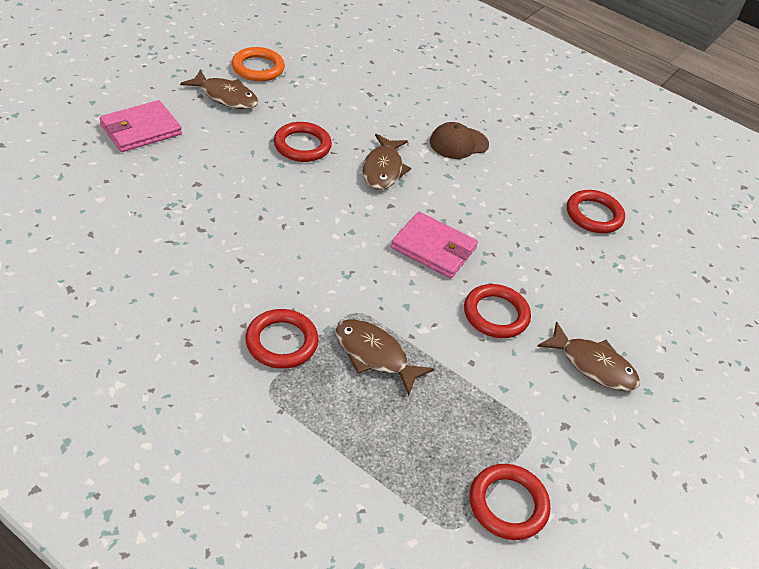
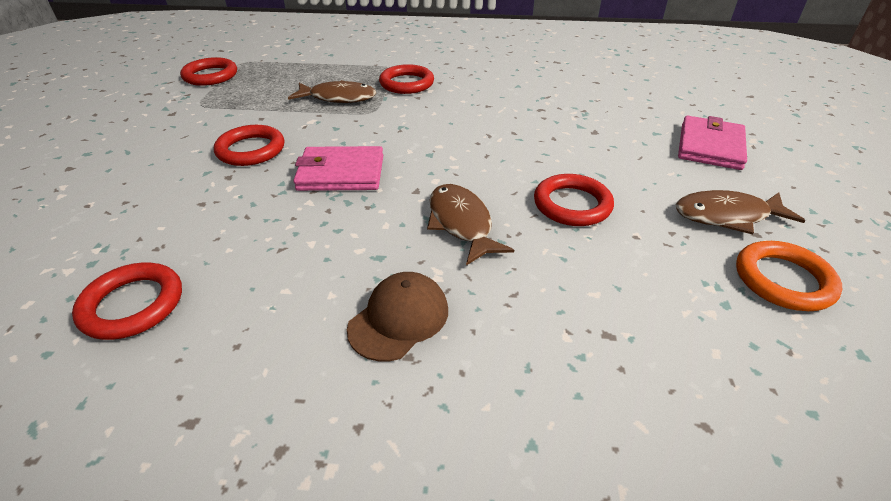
camera: 155 degrees right, 5 degrees down
brown fish [537,321,640,391] -> none

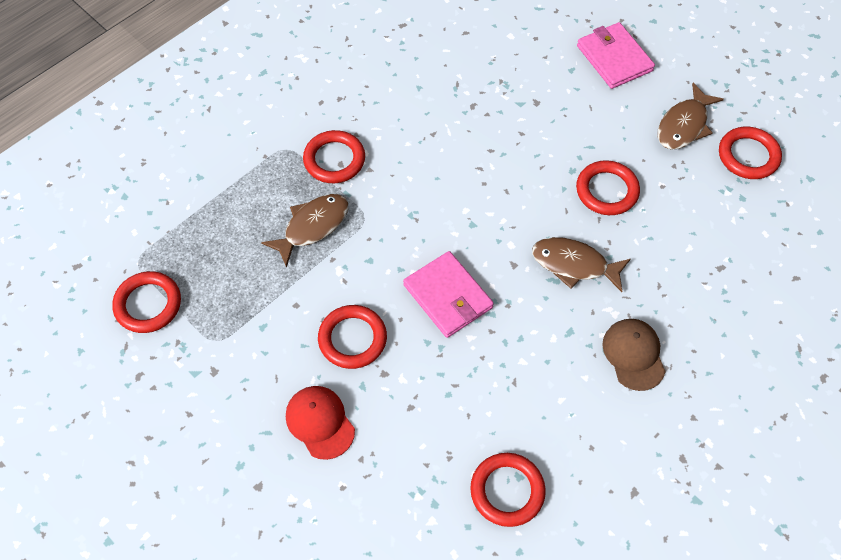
camera: 50 degrees left, 20 degrees up
pink wallet [293,146,383,191] -> pink wallet turned 75 degrees counterclockwise [403,251,494,338]
orange ring [736,241,842,311] -> red ring [719,127,782,179]
none -> red cap [286,386,355,460]

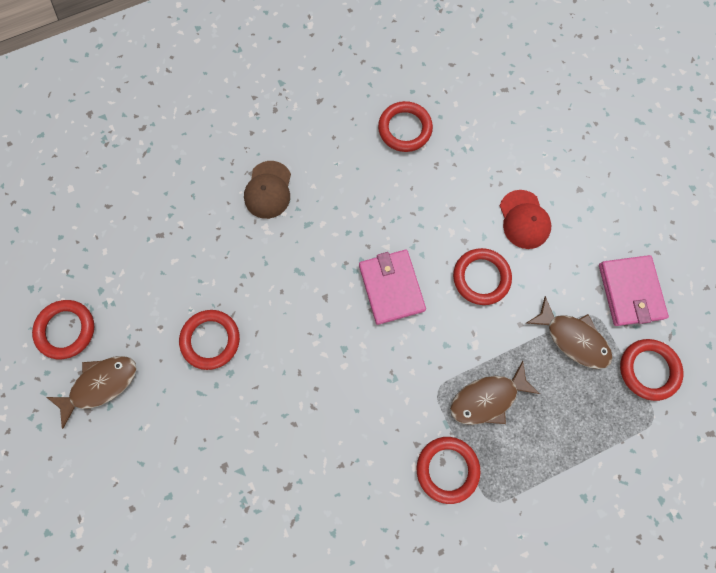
camera: 160 degrees left, 15 degrees up
brown fish [532,237,631,292] -> brown fish moved to [527,296,612,369]
pink wallet [577,22,655,89] -> pink wallet moved to [599,255,669,326]

